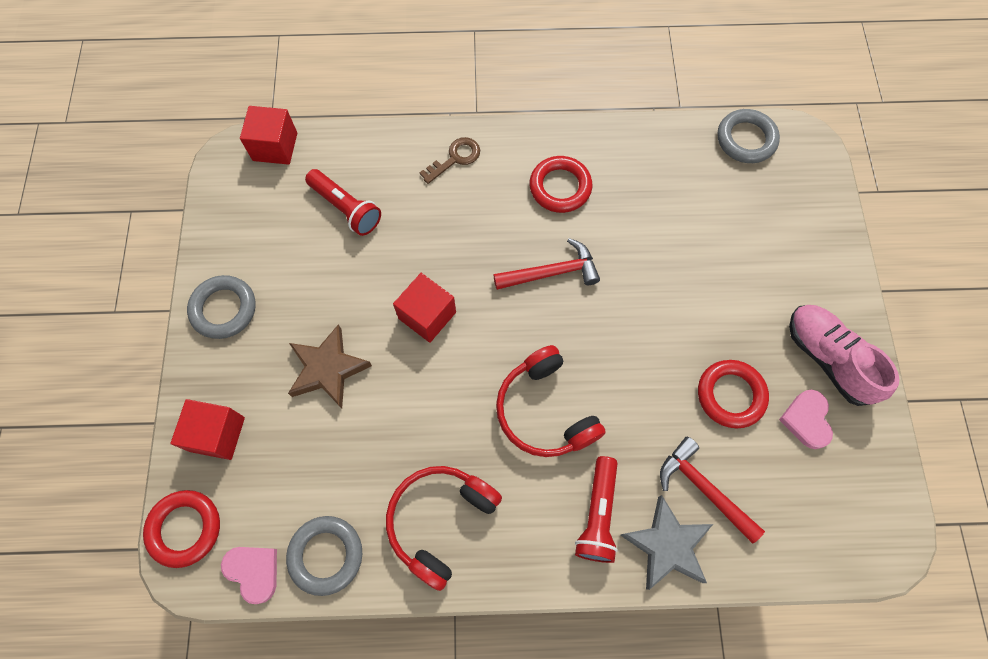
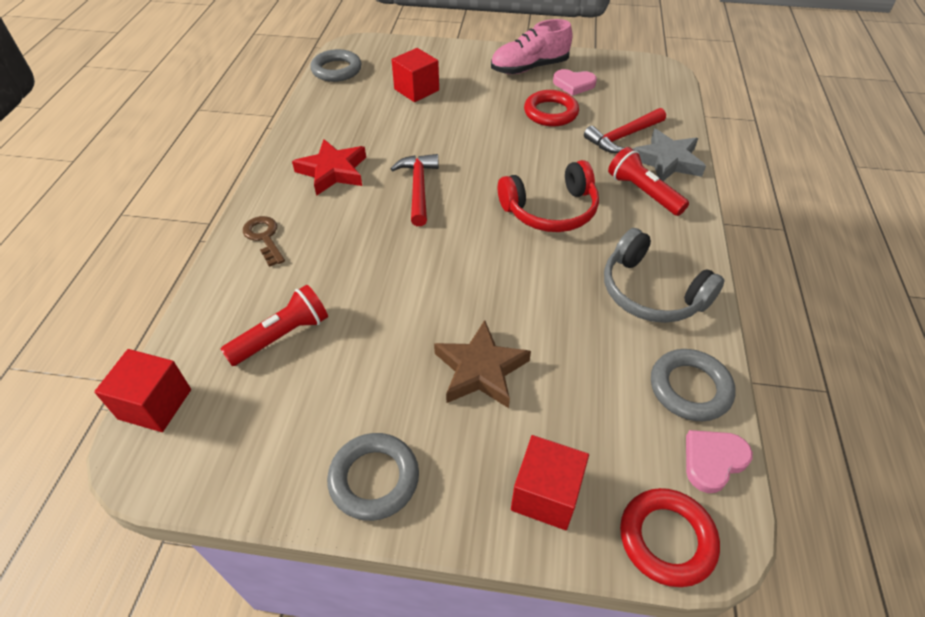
camera: 80 degrees left, 20 degrees down
red headphones [386,466,502,591] -> grey headphones [604,228,725,323]
red cube [393,273,456,343] -> red cube moved to [391,48,439,102]
red ring [530,156,592,213] -> red star [292,139,366,196]
red flashlight [575,456,618,563] -> red flashlight turned 150 degrees counterclockwise [608,147,689,216]

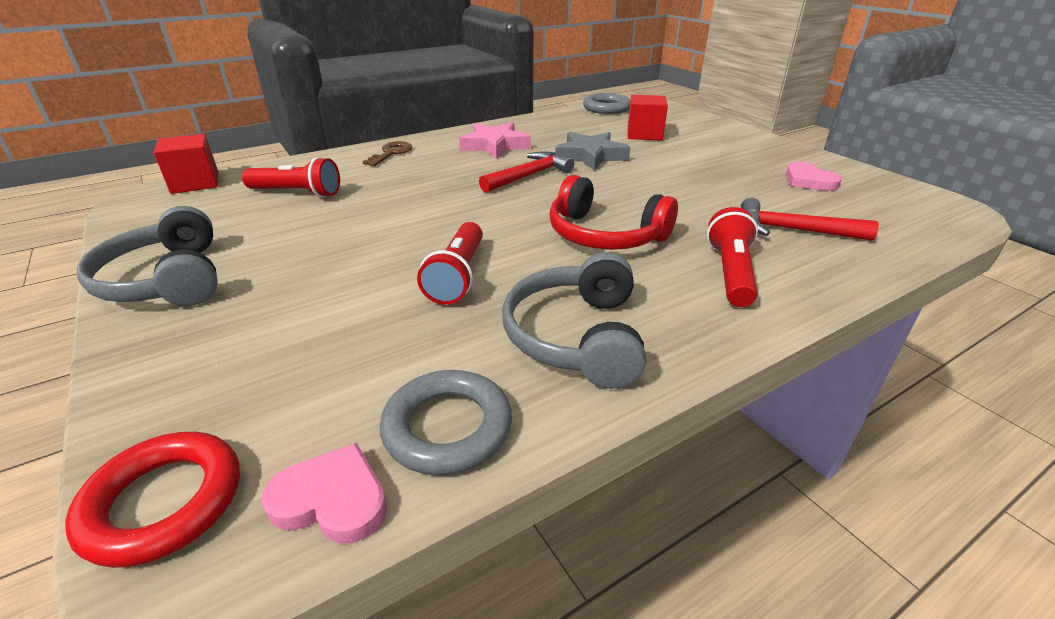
camera: 50 degrees right, 15 degrees down
red star [292,139,366,196] -> pink star [459,122,531,159]
grey ring [327,433,419,521] -> grey headphones [77,206,218,306]
brown star [434,320,531,408] -> none
pink shoe [491,19,573,74] -> none
red cube [511,435,589,530] -> none
red ring [524,90,579,127] -> none
grey star [633,129,706,181] -> grey star moved to [555,132,630,171]
none -> red flashlight [417,222,483,305]

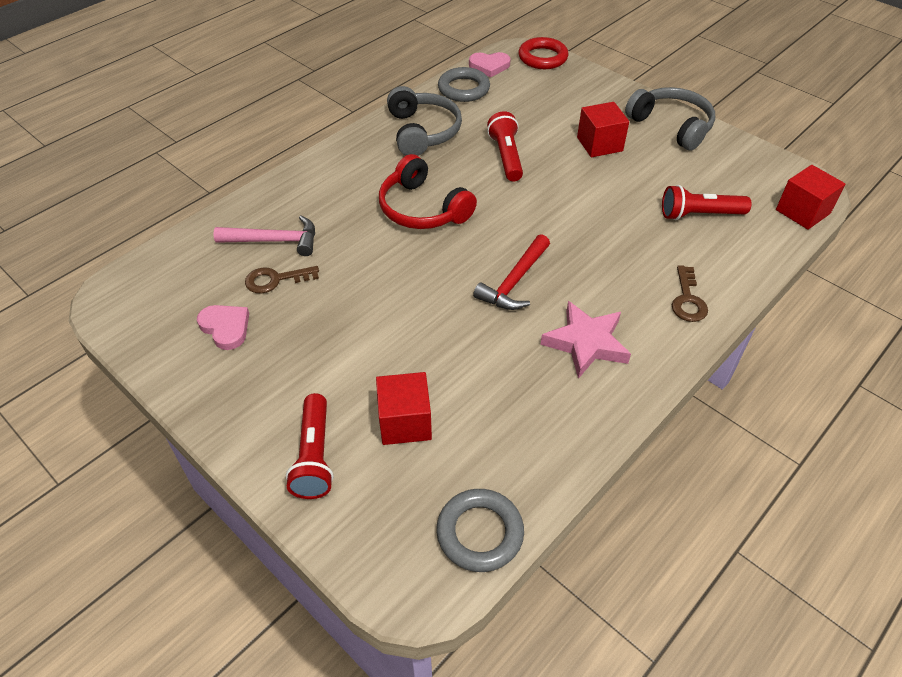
camera: 165 degrees right, 15 degrees up
red headphones [549,175,678,250] -> red headphones turned 150 degrees counterclockwise [379,154,477,229]
grey star [555,132,630,171] -> none
red flashlight [707,207,758,307] -> red flashlight moved to [286,393,334,499]
red hammer [741,198,879,241] -> pink hammer [214,215,315,256]
none -> brown key [245,266,319,294]
none -> red cube [577,102,629,157]

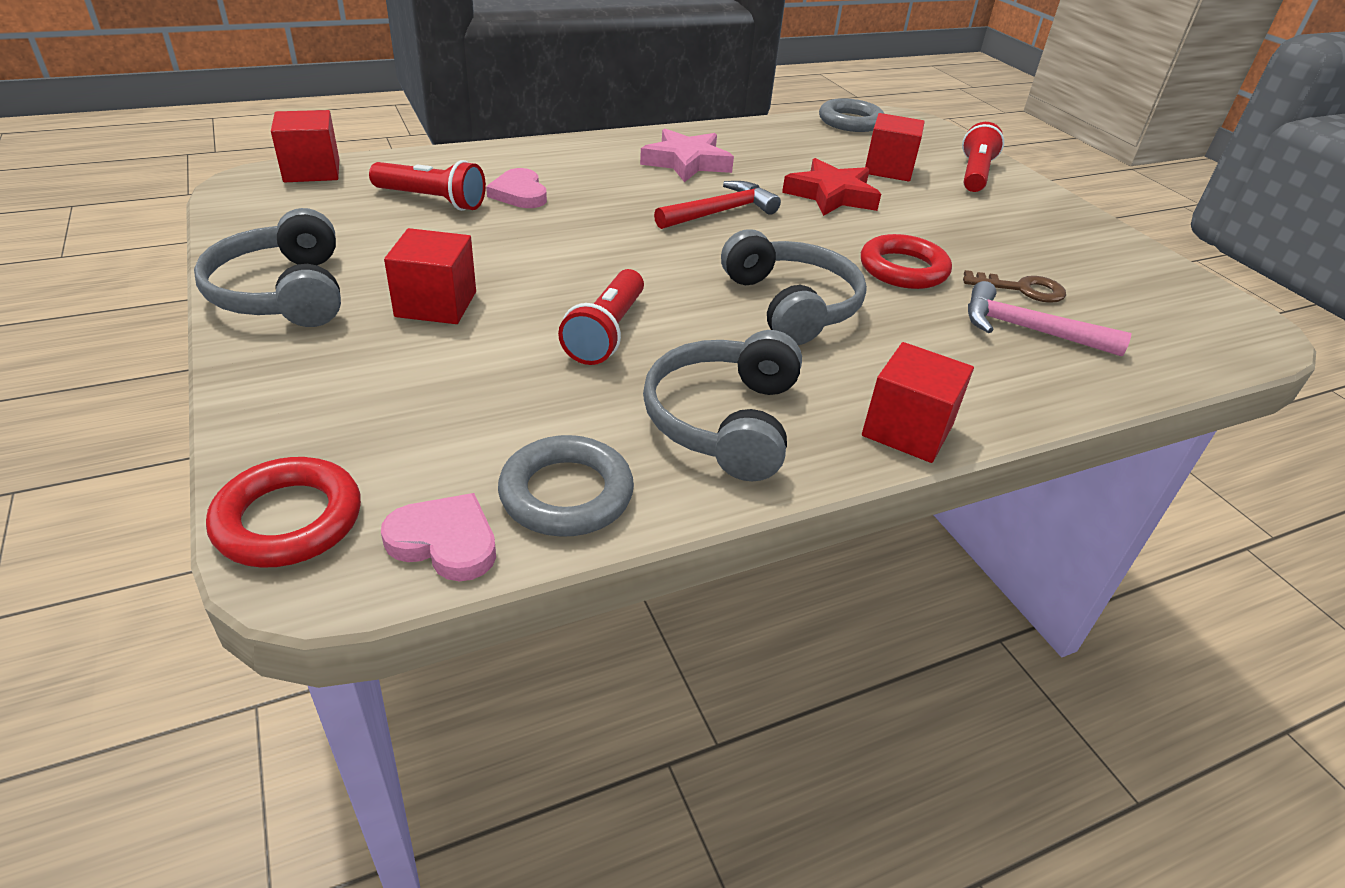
camera: 160 degrees left, 10 degrees down
pink heart [197,305,249,350] -> pink heart moved to [486,168,547,208]
red headphones [379,154,477,229] -> grey headphones [721,229,867,345]
brown key [672,265,708,322] -> none
none -> red star [782,158,881,216]
none -> red ring [861,234,952,289]
none -> red cube [862,342,974,463]

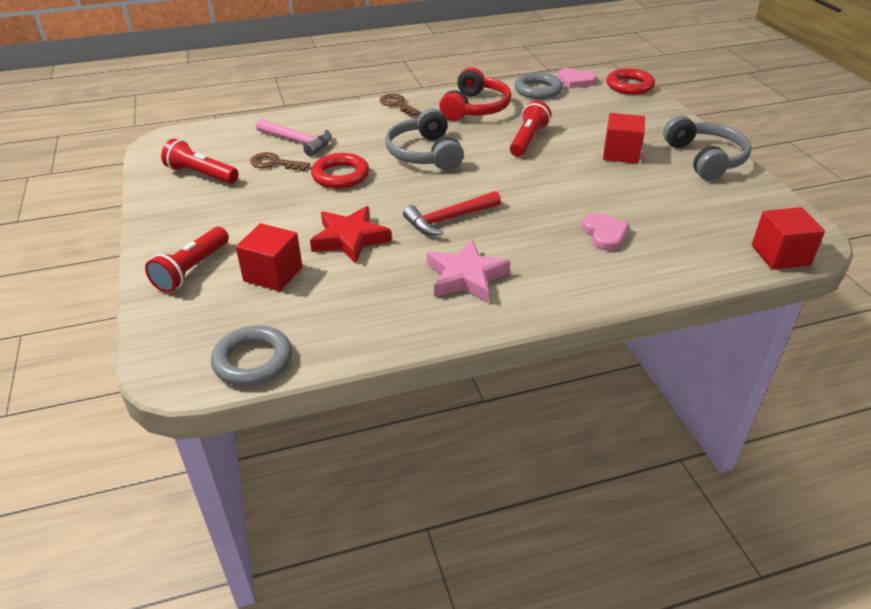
camera: 170 degrees left, 0 degrees up
red flashlight [369,160,486,211] -> red flashlight moved to [161,139,238,184]
grey headphones [643,330,802,481] -> red headphones [439,67,512,121]
red cube [862,342,974,463] -> brown key [380,93,421,117]

